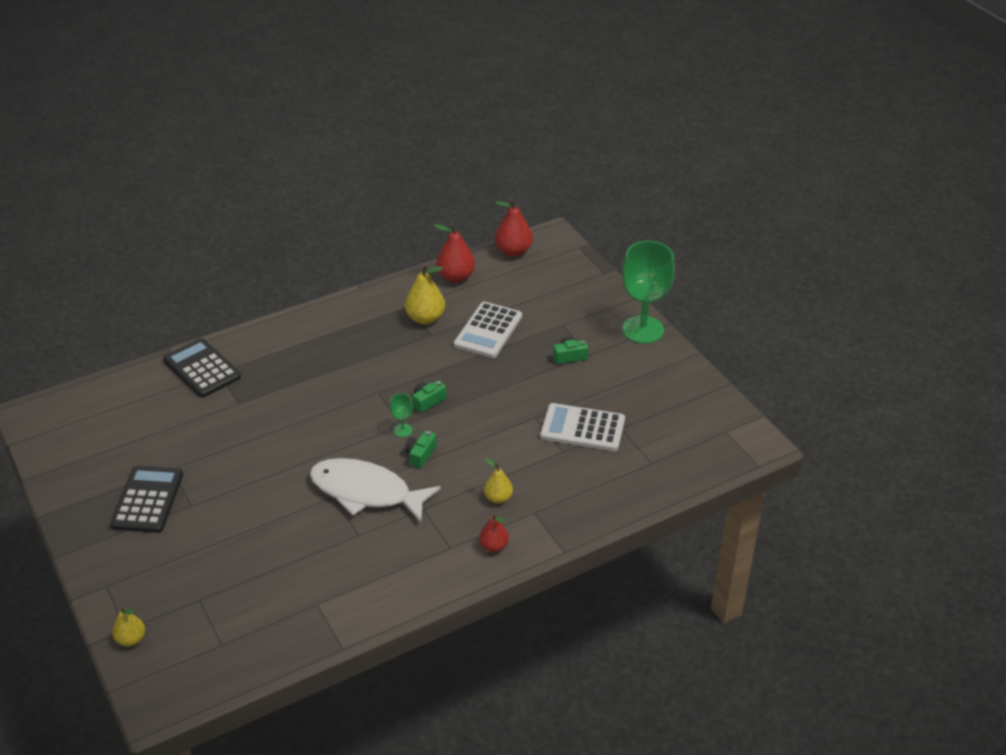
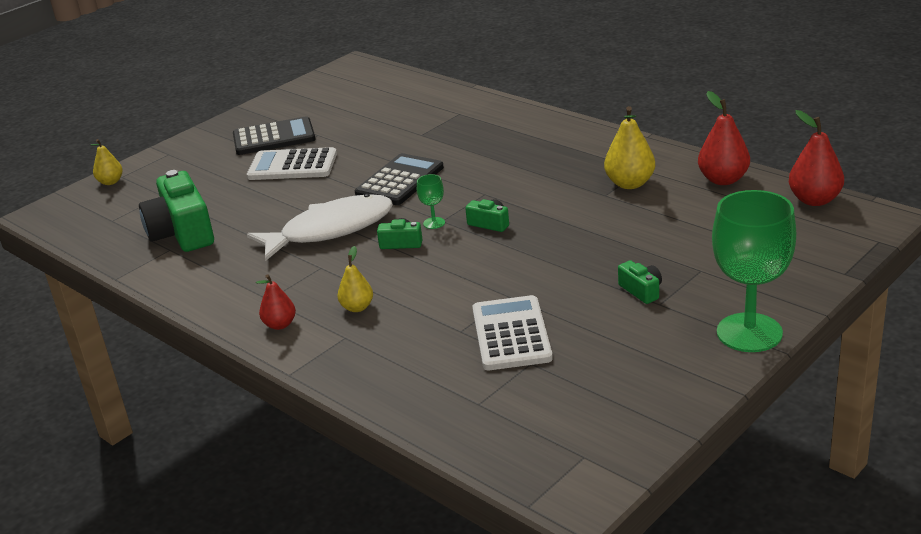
camera: 75 degrees right, 10 degrees down
black calculator [163,338,241,398] -> black calculator moved to [355,153,444,205]
white fish [310,458,441,522] -> white fish turned 60 degrees clockwise [247,194,393,261]
white calculator [454,302,522,358] -> white calculator moved to [247,147,337,180]
none -> green camera [139,170,214,252]

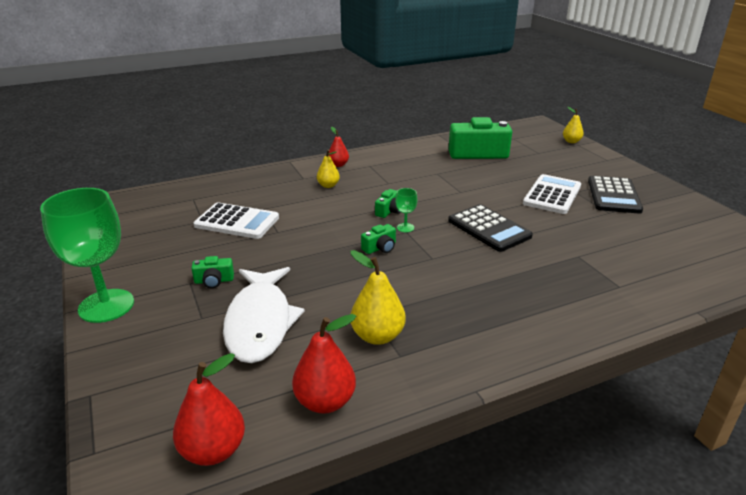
camera: 110 degrees right, 0 degrees up
white fish [247,194,393,261] -> white fish moved to [223,267,305,363]

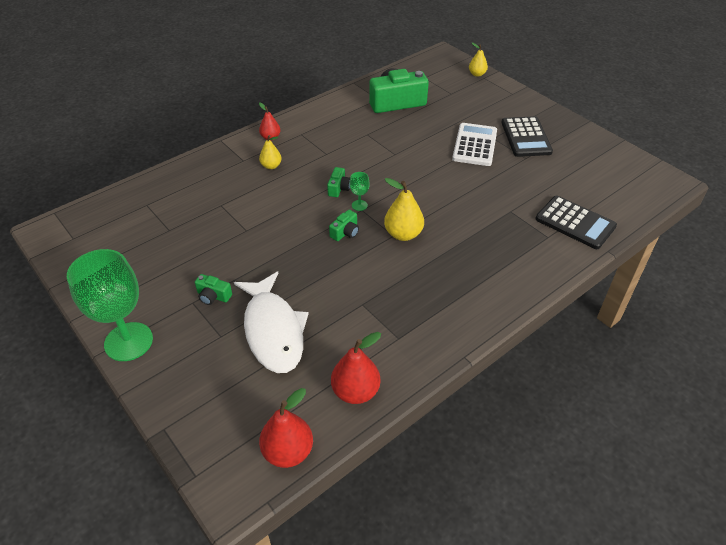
camera: 15 degrees left, 15 degrees up
green camera [191,256,234,288] -> green camera turned 45 degrees clockwise [195,274,232,305]
white calculator [193,202,279,239] -> none
yellow pear [350,250,406,345] -> yellow pear moved to [384,178,424,241]
black calculator [448,204,533,252] -> black calculator moved to [535,196,617,249]

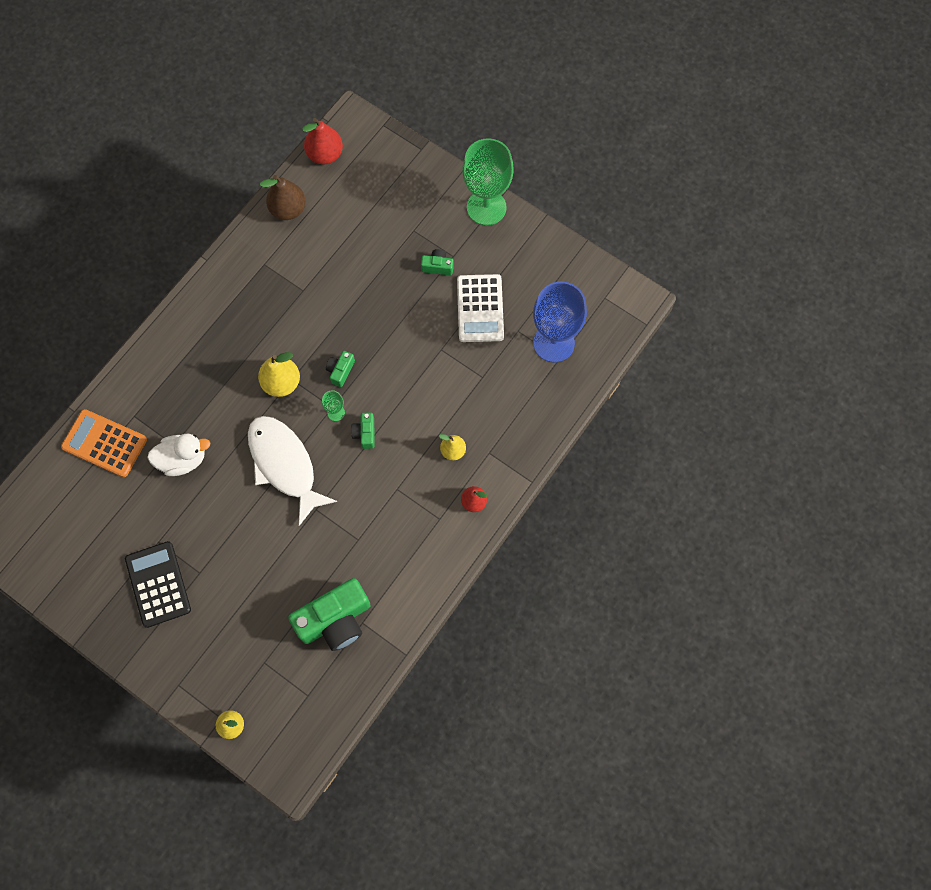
camera: 165 degrees right, 25 degrees up
white fish [234,272,309,373] -> white fish moved to [248,416,337,526]
red pear [331,332,381,404] -> brown pear [260,175,306,220]
white calculator [452,123,497,166] -> white calculator moved to [457,274,504,342]
black calculator [535,196,617,249] -> orange calculator [61,409,147,477]
none -> white duck [147,434,210,476]
none -> blue goblet [533,282,587,362]

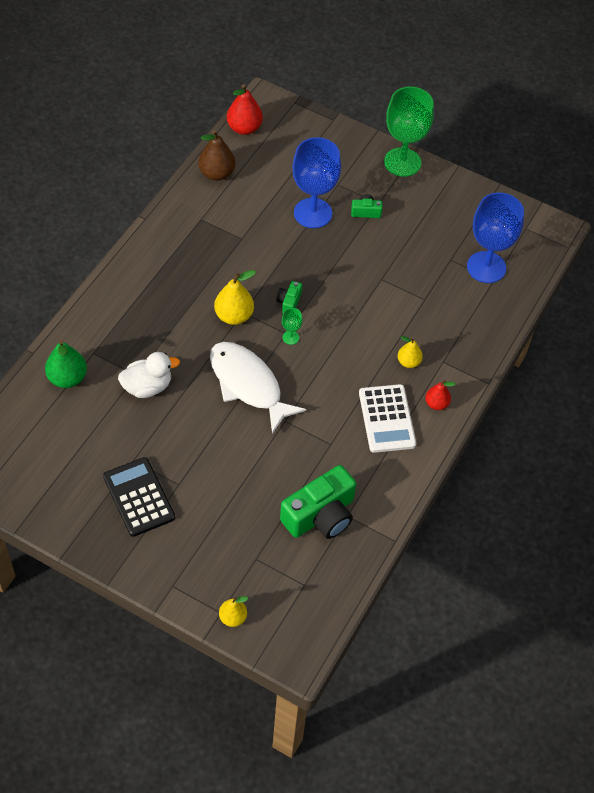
camera: 10 degrees left, 15 degrees down
orange calculator [61,409,147,477] -> green pear [45,340,87,388]
green camera [351,412,374,449] -> none
white calculator [457,274,504,342] -> white calculator moved to [359,384,416,453]
none -> blue goblet [292,137,341,228]

